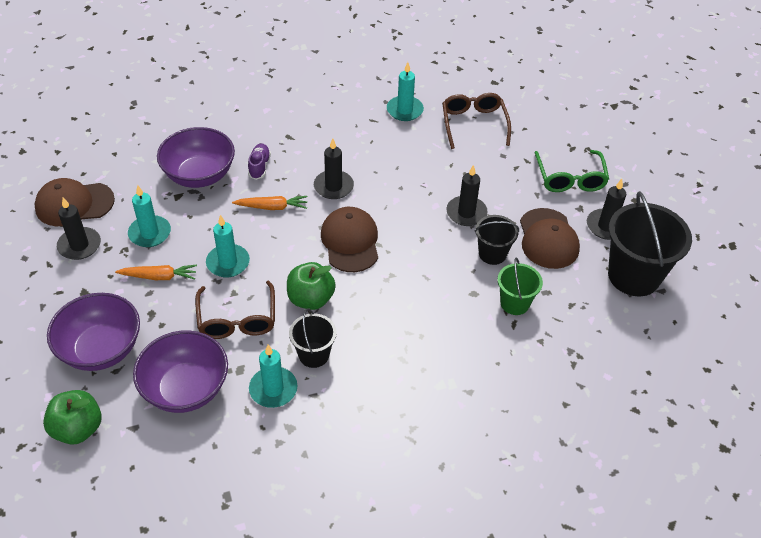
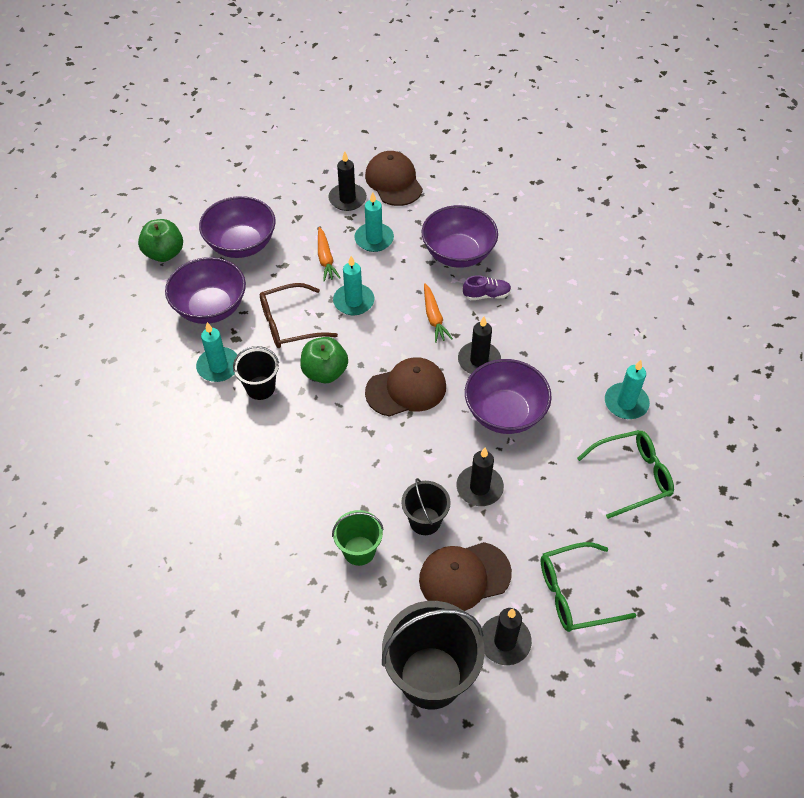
camera: 80 degrees right, 5 degrees up
brown glasses [442,93,511,149] -> green glasses [577,430,674,519]
none -> purple bowl [465,359,552,434]

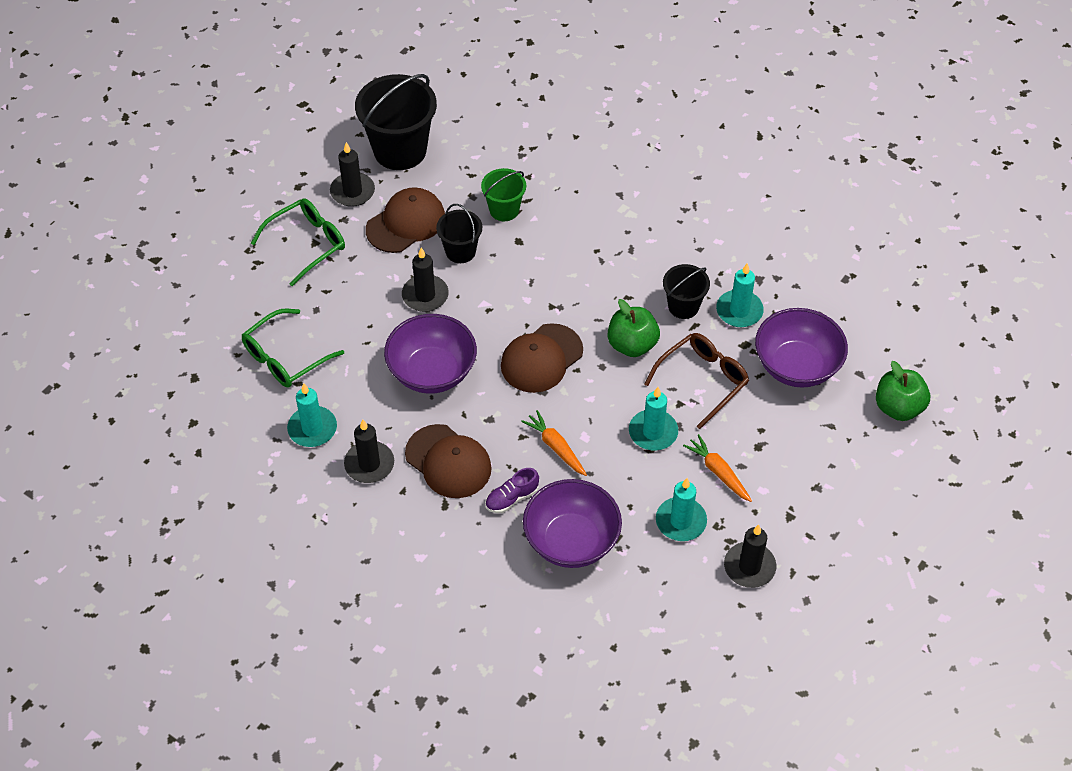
camera: 155 degrees right, 0 degrees up
purple bowl [199,196,276,258] -> none
brown cap [365,151,423,206] -> brown cap moved to [405,424,492,498]
black candle [458,317,501,374] -> black candle moved to [344,420,394,483]

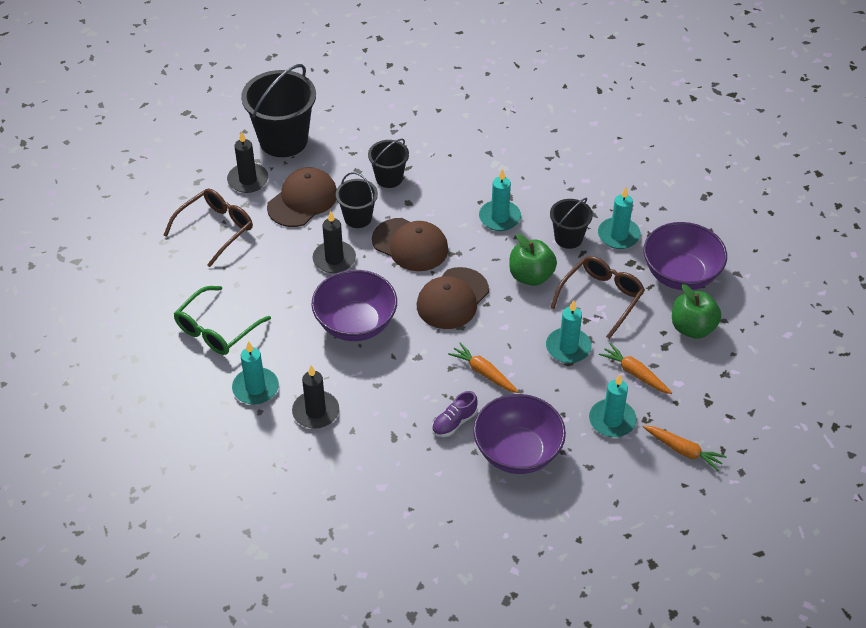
camera: 10 degrees left, 5 degrees down
green glasses [251,198,345,286] -> brown glasses [164,188,253,267]
brown cap [405,424,492,498] -> brown cap moved to [372,218,448,271]
green bucket [481,168,526,221] -> black bucket [368,139,409,188]
black candle [724,524,776,588] -> orange carrot [643,425,727,471]
green apple [876,361,930,421] -> green apple moved to [672,284,721,339]
none -> turquoise candle [479,169,521,231]

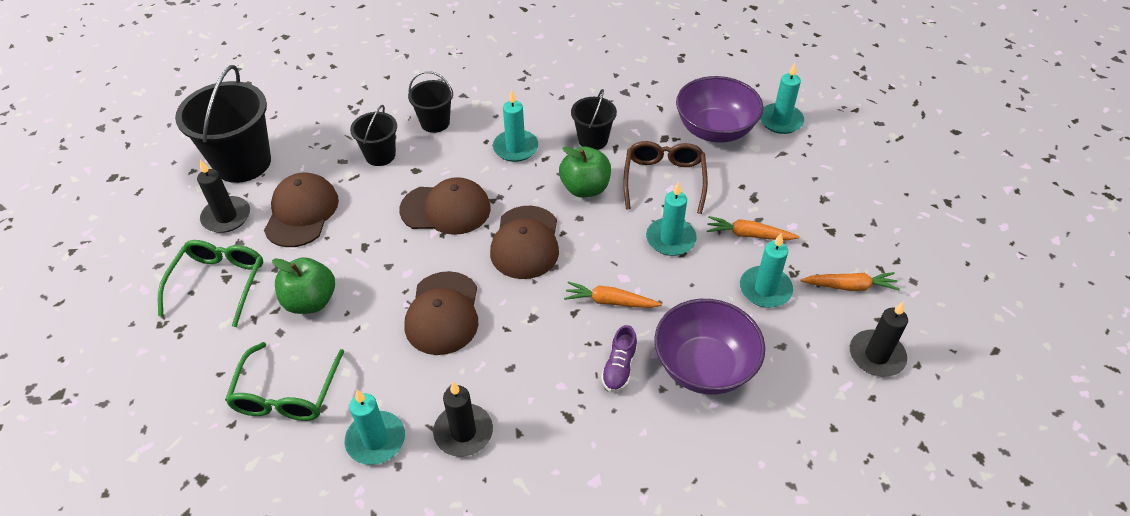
camera: 30 degrees left, 0 degrees up
brown glasses [164,188,253,267] -> green glasses [158,240,263,327]
purple bowl [311,270,397,341] -> brown cap [404,271,478,355]
black candle [313,211,356,273] -> black candle moved to [850,301,908,377]
black bucket [336,172,378,228] -> black bucket moved to [408,71,453,133]
turquoise candle [598,187,641,249] -> turquoise candle moved to [760,63,804,134]
green apple [672,284,721,339] -> green apple moved to [272,257,335,314]

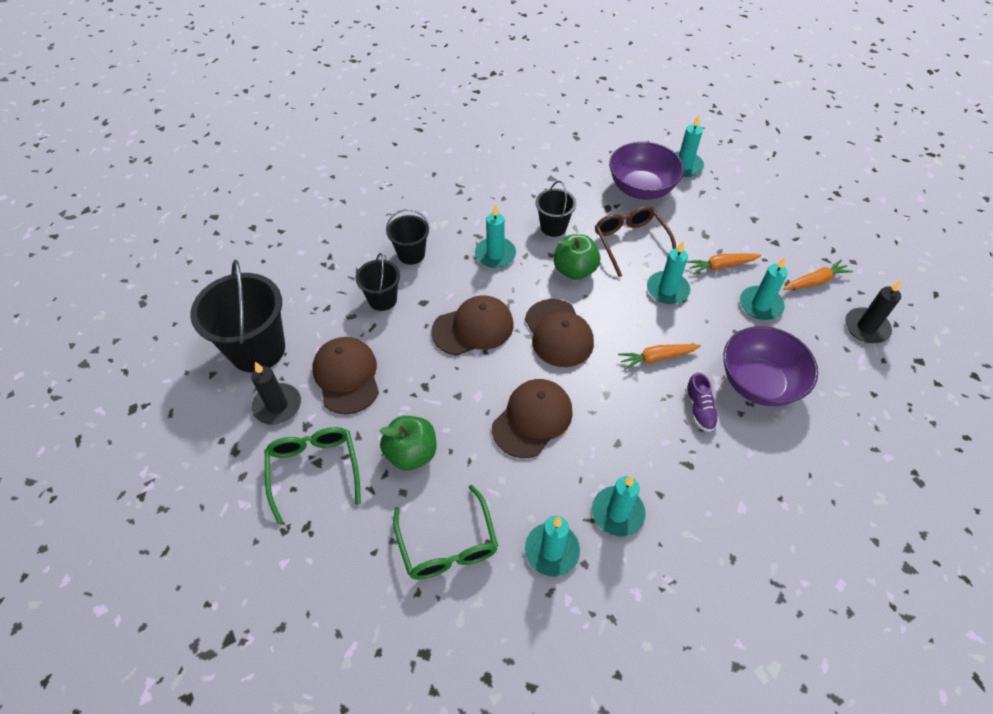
camera: 25 degrees left, 5 degrees up
brown cap [404,271,478,355] -> brown cap turned 120 degrees counterclockwise [492,379,573,458]
black candle [433,381,493,457] -> turquoise candle [592,476,646,537]

